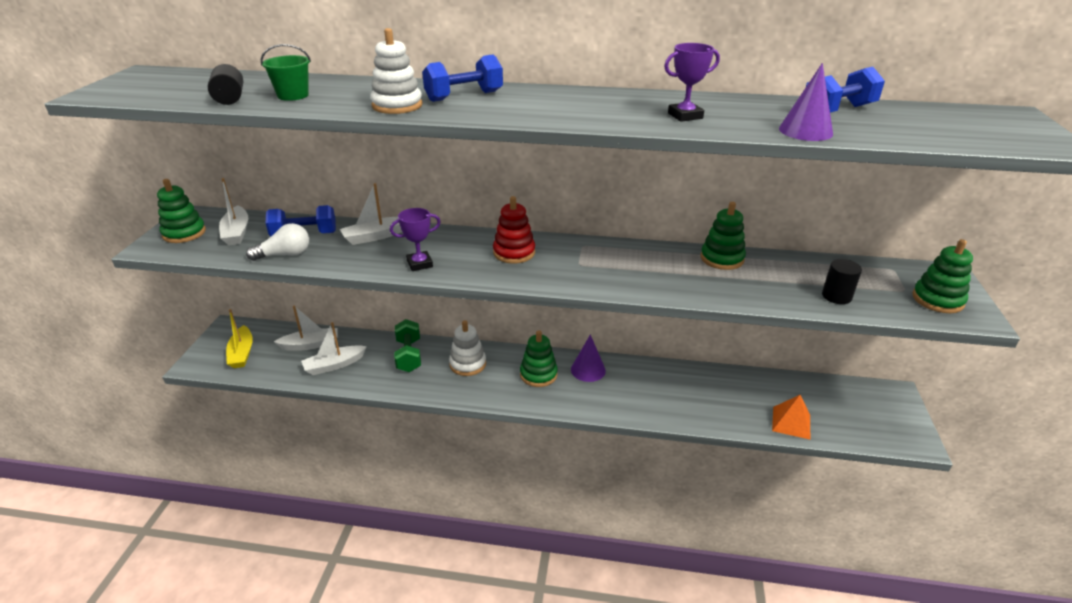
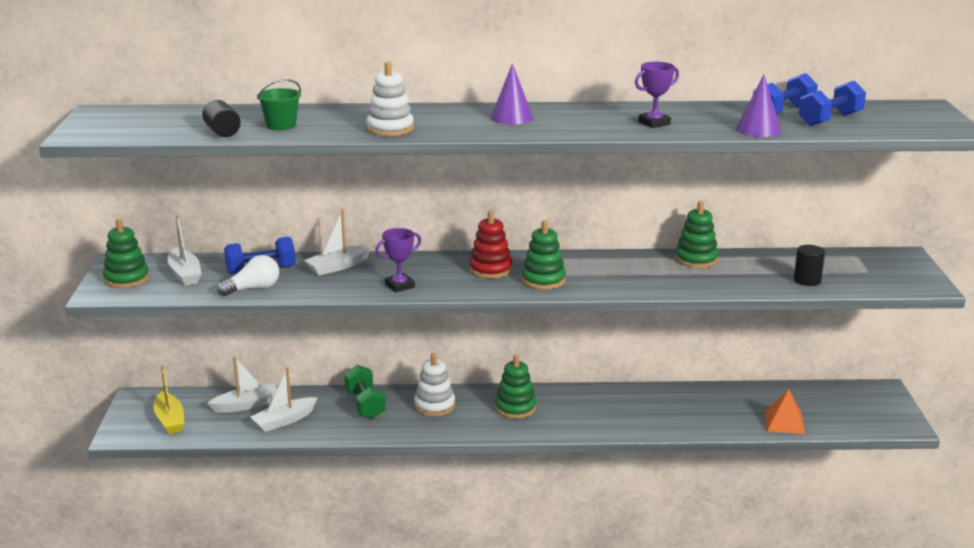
camera: 10 degrees left, 10 degrees down
blue dumbbell [422,54,503,102] -> blue dumbbell moved to [799,81,866,126]
purple cone [571,334,606,382] -> purple cone moved to [490,63,533,125]
green stacking toy [912,239,973,313] -> green stacking toy moved to [522,220,566,290]

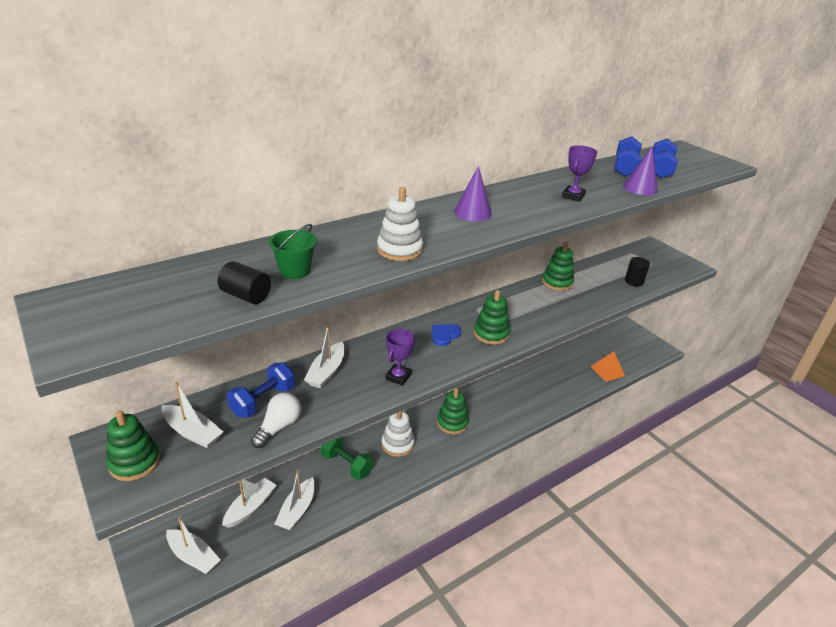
camera: 35 degrees left, 10 degrees up
yellow boat [153,366,184,434] -> white boat [166,517,221,574]
red stacking toy [469,211,512,279] -> blue heart [432,324,461,346]

